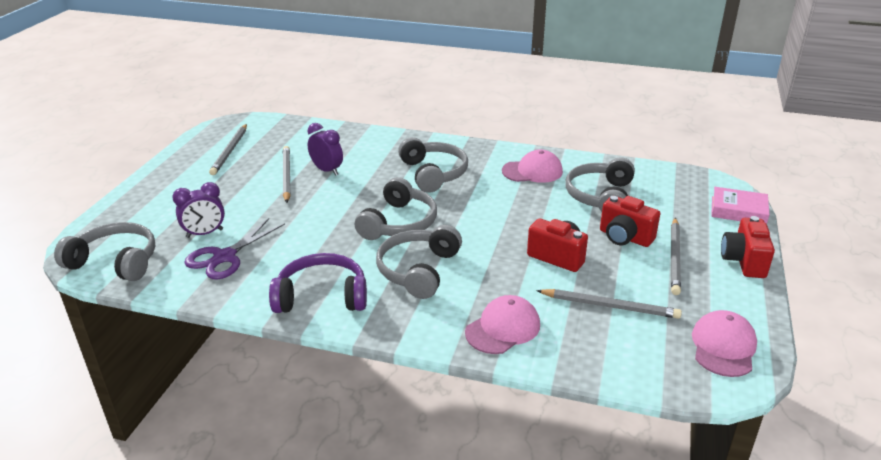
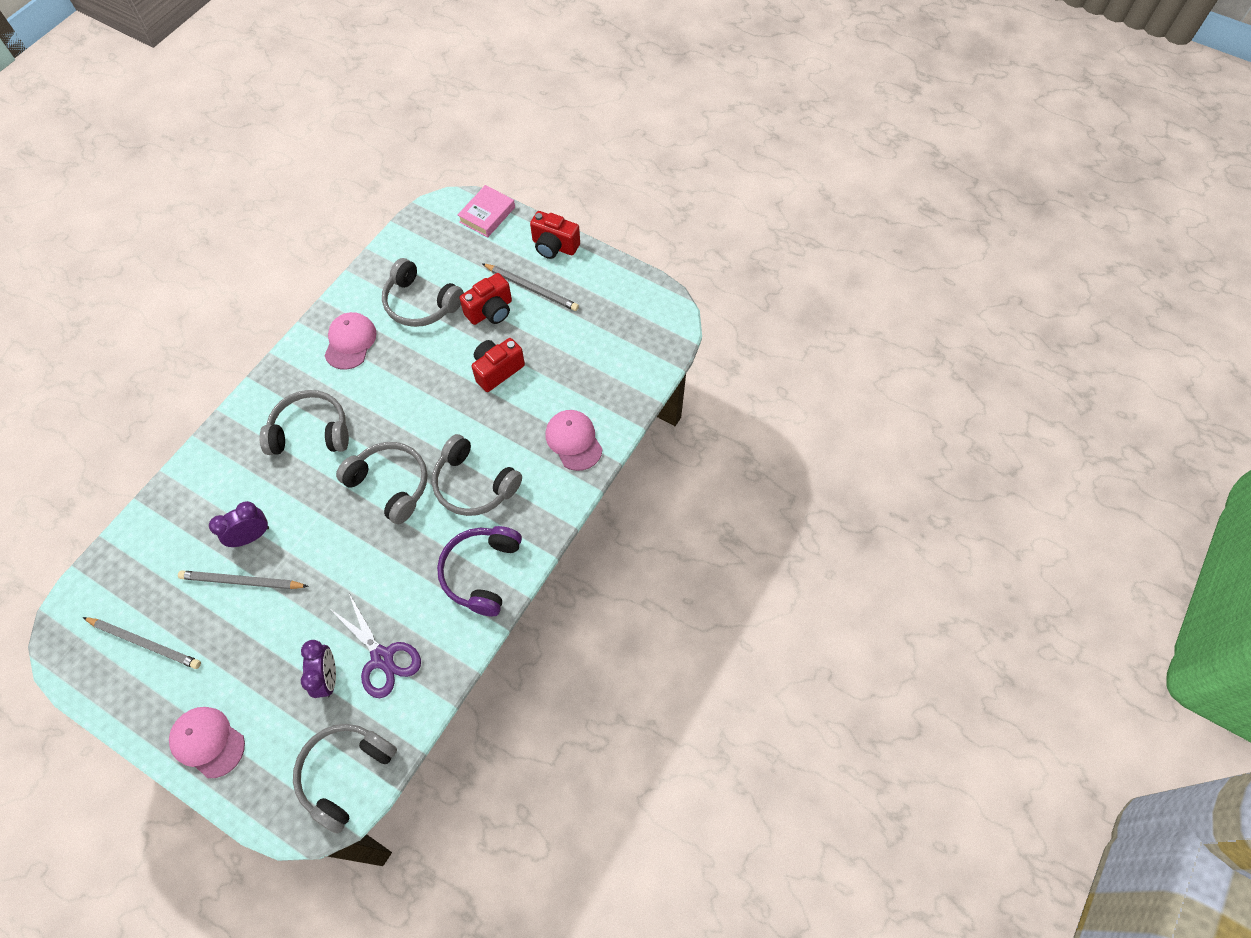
camera: 75 degrees left, 30 degrees up
grey pencil [536,289,682,319] -> none
pink cap [692,310,757,377] -> pink cap moved to [169,707,245,778]

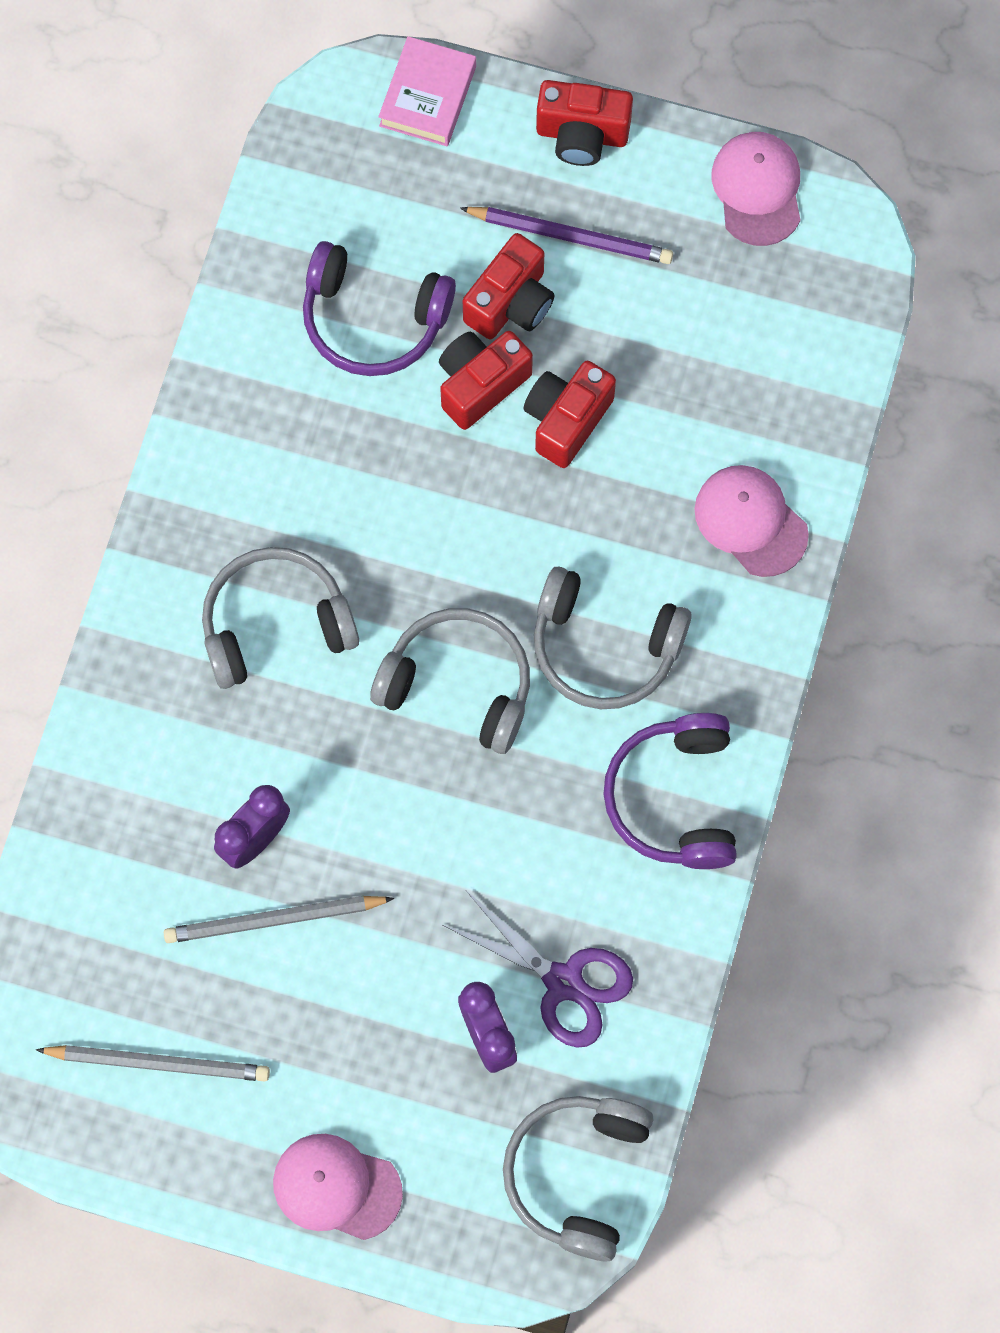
camera: 15 degrees left, 10 degrees up
pink cap [324,312,377,370] -> pink cap moved to [712,132,800,246]
grey headphones [382,258,464,327] -> purple headphones [303,241,456,376]
grey pencil [482,263,579,311] -> purple pencil [460,207,673,264]
none -> red camera [439,331,533,430]

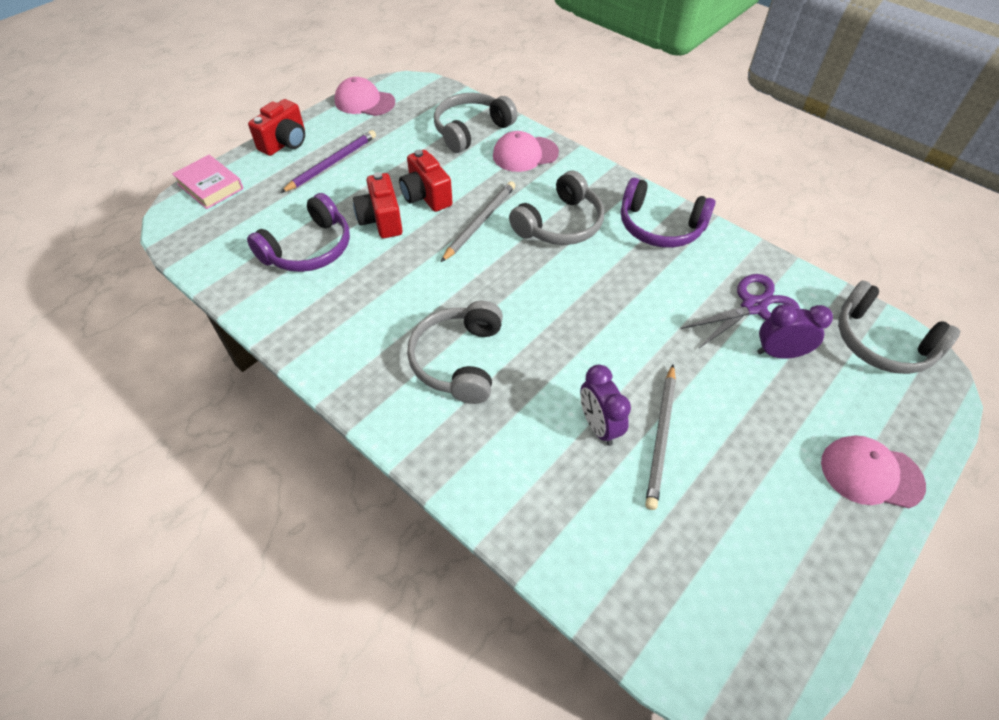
camera: 65 degrees left, 20 degrees down
grey pencil [36,1045,270,1082] -> grey pencil moved to [441,181,516,262]
pink cap [273,1134,403,1240] -> pink cap turned 60 degrees clockwise [821,435,926,509]
grey headphones [370,608,530,754] -> grey headphones moved to [434,93,517,153]
red camera [463,233,555,339] -> none

